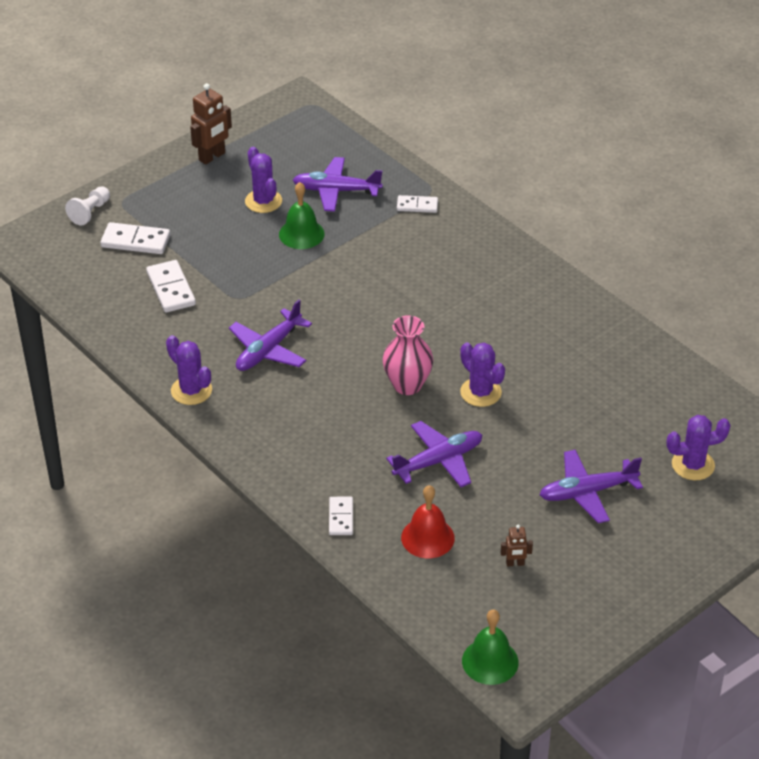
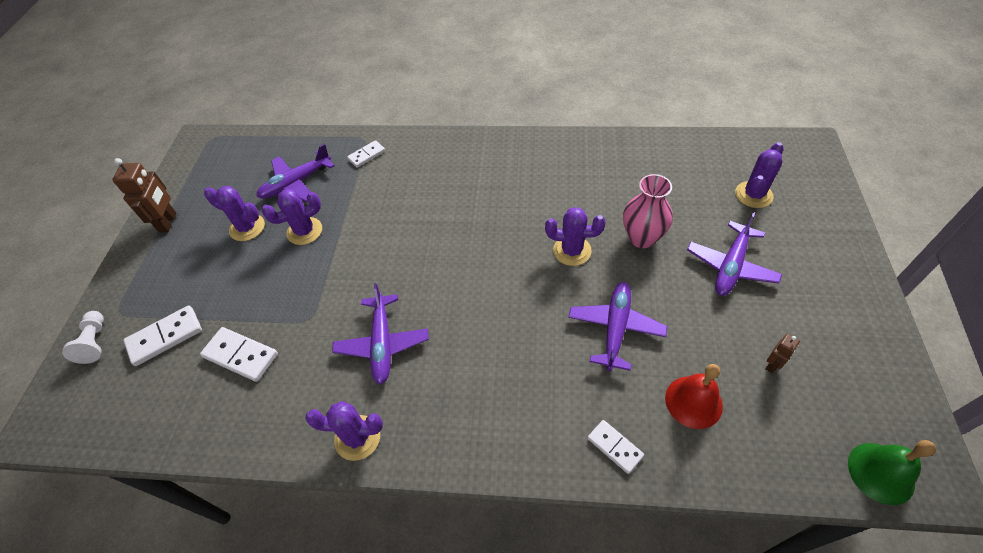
camera: 40 degrees left, 10 degrees up
green bell [279,182,324,249] -> purple cactus [262,189,322,245]
pink vase [383,315,433,395] -> pink vase moved to [623,174,673,248]

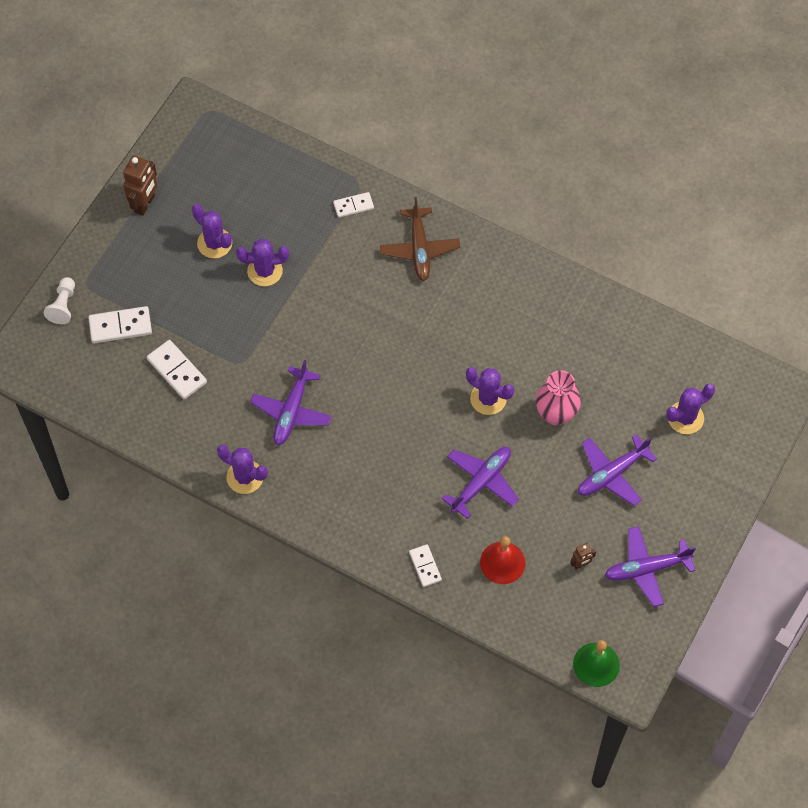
camera: 20 degrees right, 10 degrees up
purple plane [256,144,335,202] -> purple plane moved to [605,526,696,607]
none -> brown plane [380,197,460,281]

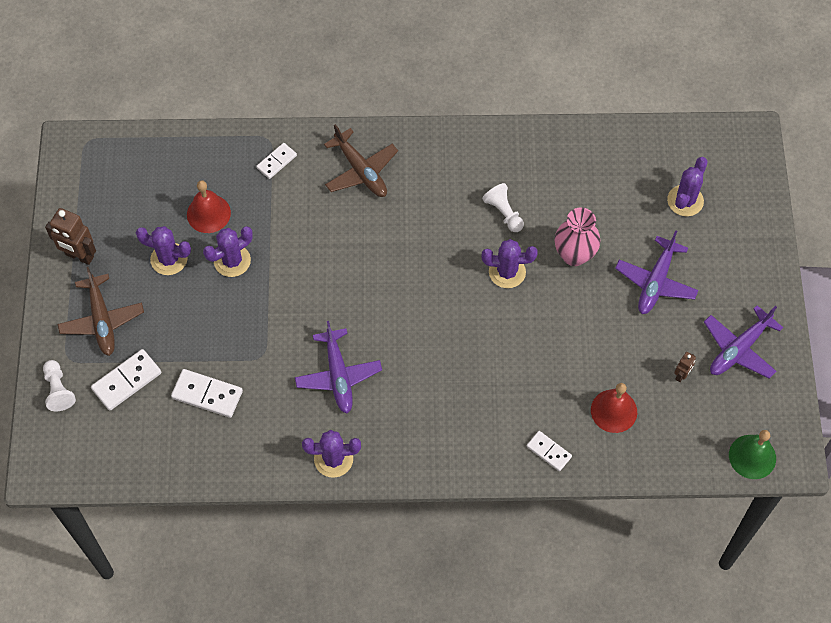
camera: 30 degrees left, 0 degrees up
brown robot [123,155,158,216] -> brown robot turned 120 degrees clockwise [45,208,96,265]
purple plane [441,447,519,519] -> none
none -> brown plane [58,267,144,356]
none -> red bell [187,180,231,233]
none -> white pawn [482,183,524,232]

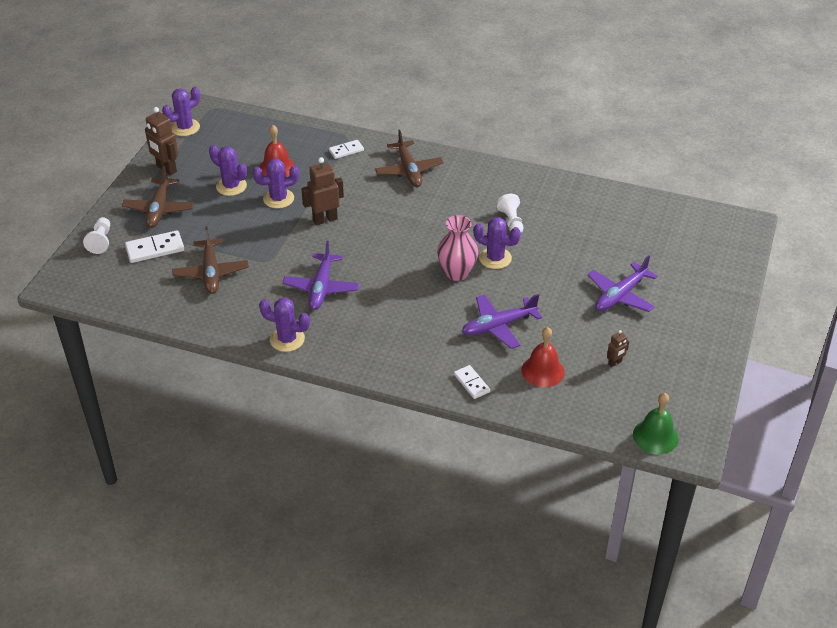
camera: 20 degrees right, 20 degrees down
white domino [171,369,243,418] -> brown plane [172,226,249,294]
pink vase [554,207,601,266] -> pink vase moved to [437,215,478,281]
purple cactus [667,157,708,216] -> purple cactus moved to [162,87,200,136]
purple plane [704,305,783,379] -> purple plane moved to [462,294,542,349]
none -> brown robot [301,157,344,225]

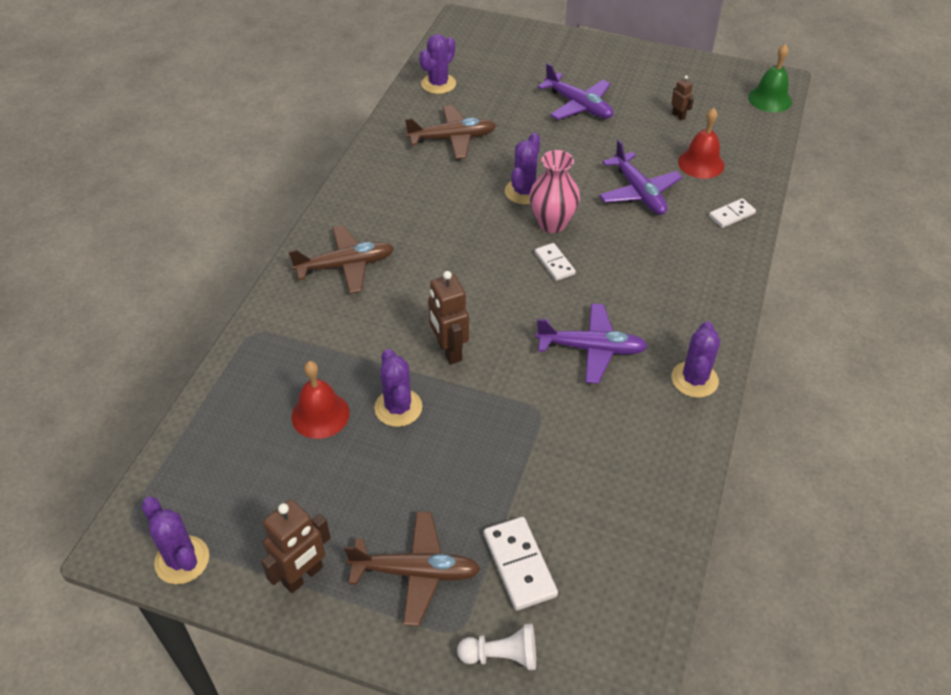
camera: 90 degrees left, 5 degrees up
brown plane [172,226,249,294] -> brown plane moved to [405,105,496,159]
purple cactus [209,145,247,196] -> purple cactus moved to [419,34,456,94]
white domino [329,140,364,159] -> white domino moved to [535,243,576,281]
white pawn [496,194,523,233] -> none

